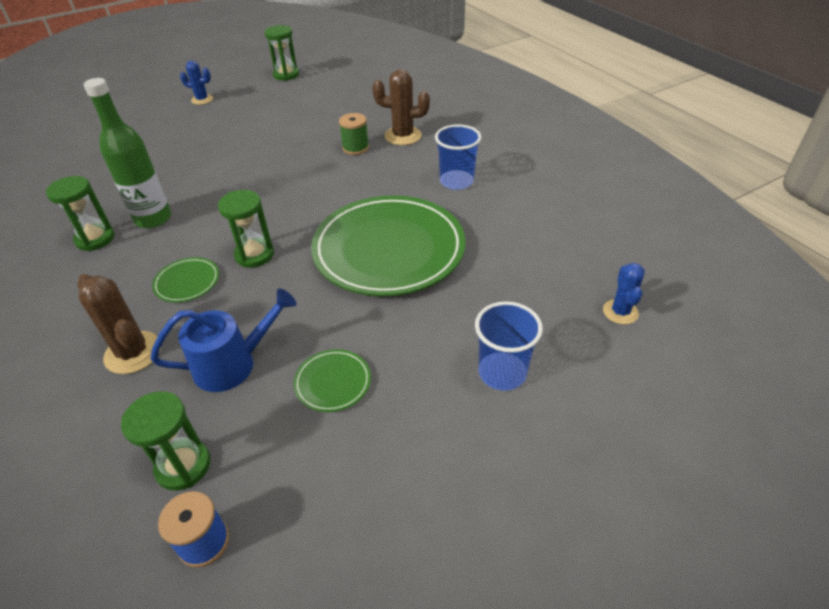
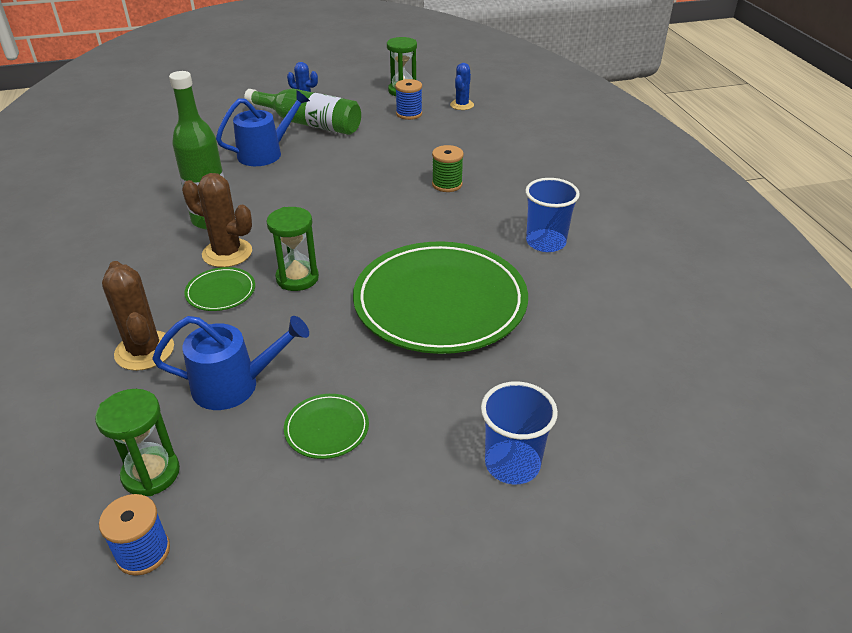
camera: 15 degrees right, 5 degrees down
green hourglass [46,176,114,251] -> none
brown cactus [372,69,430,145] -> brown cactus moved to [182,173,252,267]
blue cactus [603,263,645,324] -> blue cactus moved to [450,63,474,110]
none -> blue watering can [216,90,310,166]
none -> green bottle [244,88,361,135]
none -> blue spool [395,79,422,120]

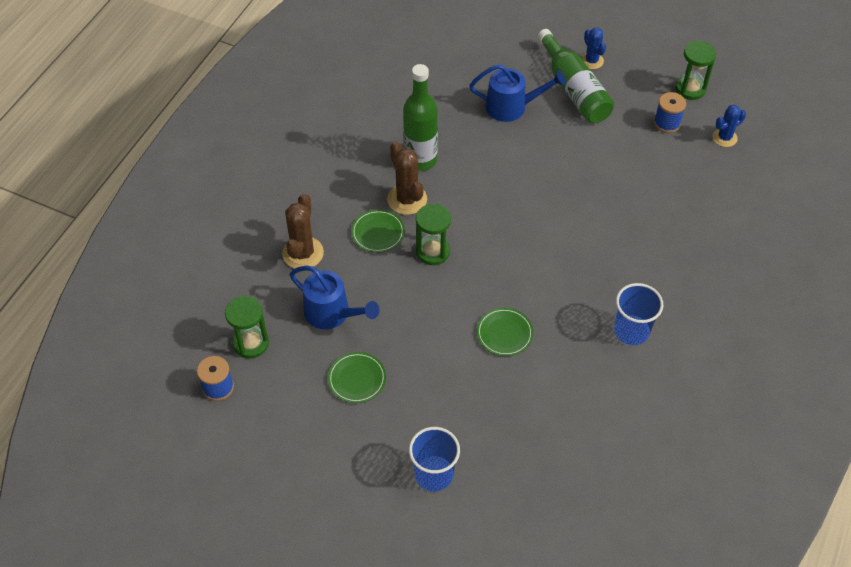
camera: 40 degrees right, 15 degrees up
green plate [353,241,528,354] -> green plate [477,308,533,356], size x0.41
green spool [432,145,464,192] -> none

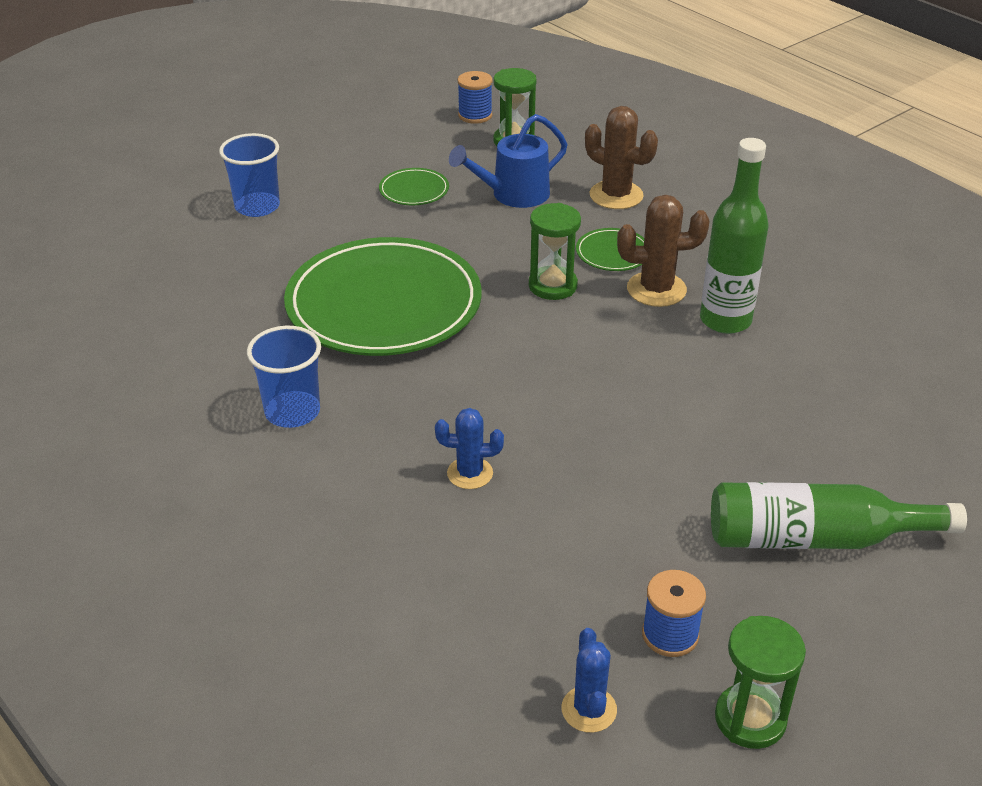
camera: 115 degrees right, 15 degrees down
blue watering can [469,64,566,122] -> none
green plate [477,308,533,356] -> green plate [284,237,481,356], size x2.46
blue cactus [581,28,606,69] -> blue cactus moved to [435,408,504,489]

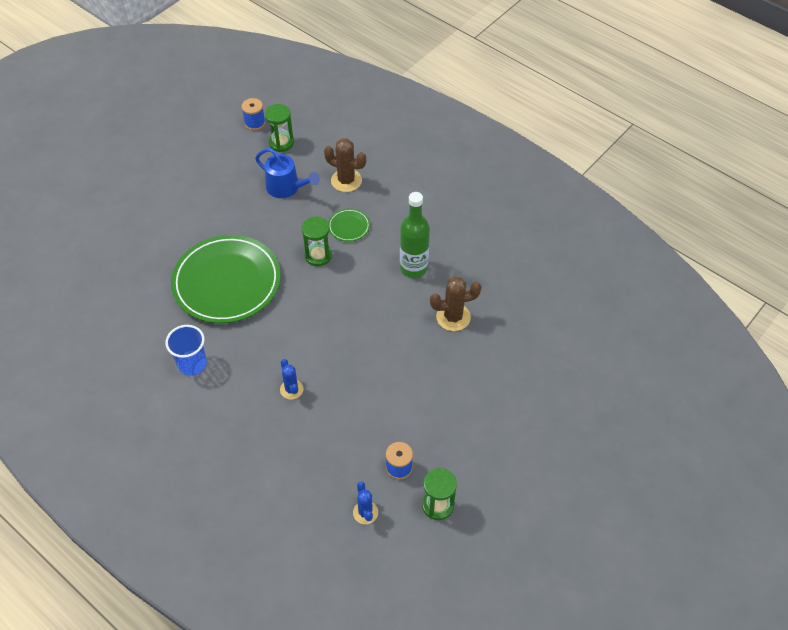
camera: 10 degrees left, 15 degrees up
blue cup [219,133,280,217] -> none
green plate [379,168,449,205] -> none
blue cactus [435,408,504,489] -> blue cactus turned 75 degrees clockwise [280,359,303,400]
blue watering can [449,114,567,208] -> blue watering can turned 105 degrees counterclockwise [255,148,320,198]
brown cactus [617,195,710,307] -> brown cactus moved to [430,276,481,331]
green bottle [711,482,967,549] -> none

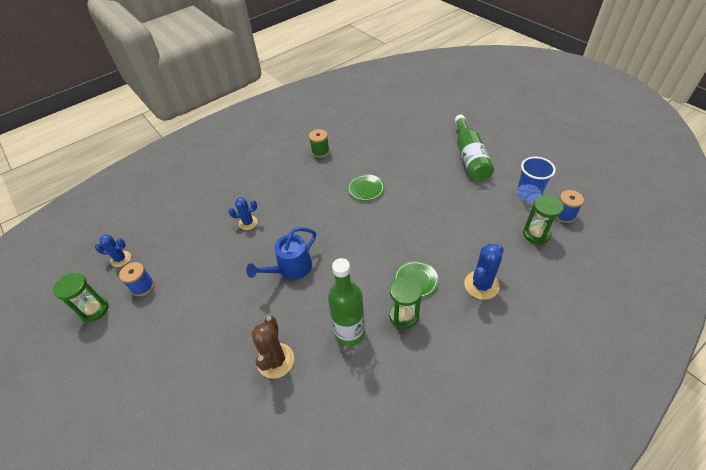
camera: 105 degrees right, 5 degrees down
blue cup [165,325,207,376] -> blue cup moved to [517,157,556,202]
green plate [171,235,281,323] -> green plate [348,174,385,201], size x0.41
blue watering can [255,148,320,198] -> blue watering can moved to [246,227,316,280]
green hourglass [301,216,332,266] -> green hourglass moved to [389,277,422,329]
brown cactus [324,138,366,192] -> blue cactus [464,244,504,300]
none -> green spool [309,129,330,158]
none -> green bottle [455,115,494,181]

